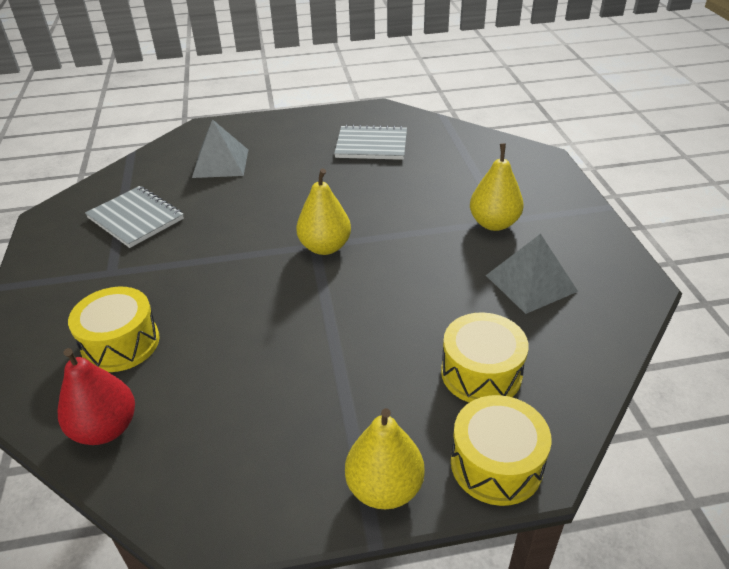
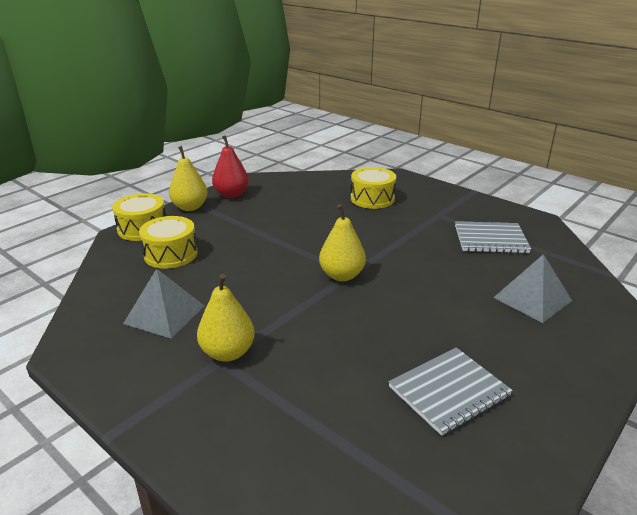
camera: 140 degrees right, 10 degrees down
red pear [58,348,135,445] -> red pear moved to [212,135,249,198]

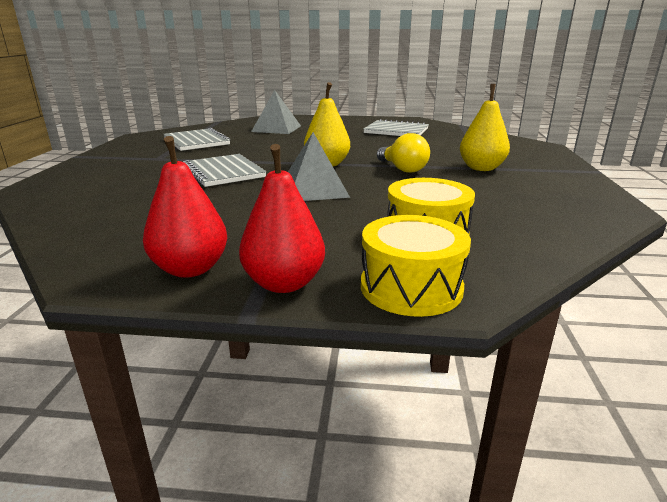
camera: 125 degrees left, 5 degrees down
grey pyramid [123,269,204,339] -> grey pyramid moved to [288,132,350,201]
yellow pear [169,146,208,211] -> red pear [239,144,325,293]
yellow drum [351,167,396,209] -> none
none -> grey notebook [183,154,267,187]
none -> yellow light bulb [377,133,430,173]

